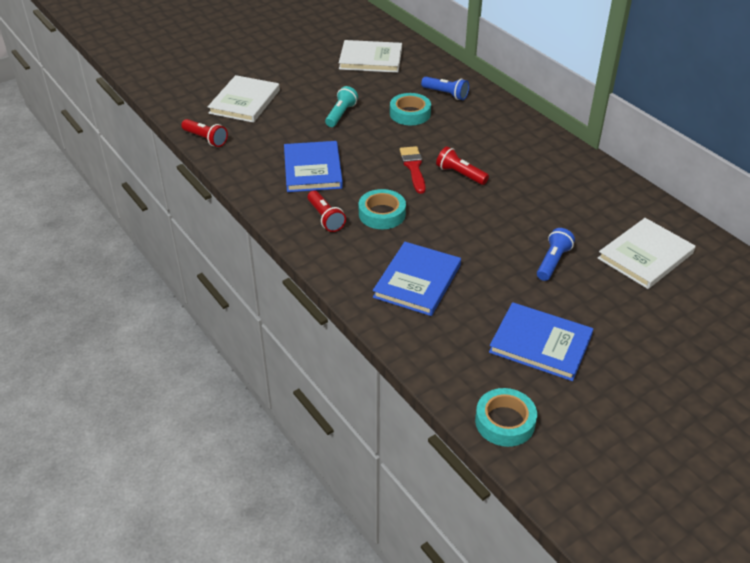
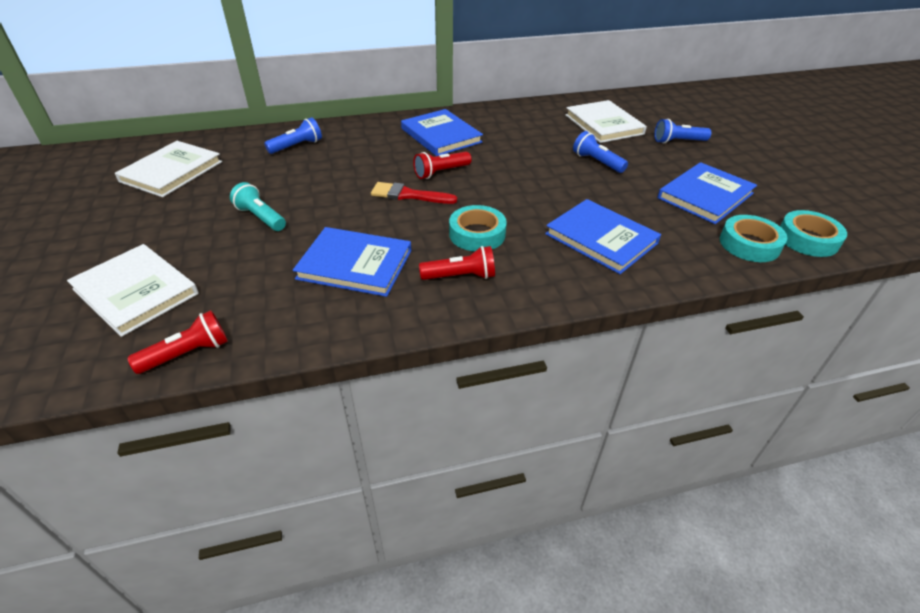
camera: 70 degrees left, 0 degrees up
turquoise tape [390,93,431,125] -> turquoise tape moved to [720,215,787,262]
none -> blue book [401,109,483,156]
none -> blue flashlight [654,119,711,144]

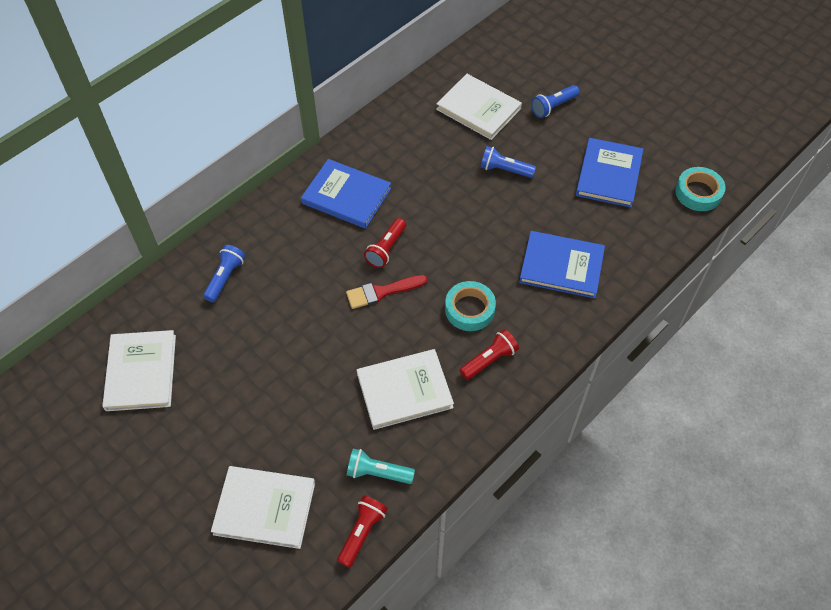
camera: 30 degrees left, 15 degrees up
turquoise flashlight [230,182,286,231] -> turquoise flashlight moved to [347,449,415,484]
blue book [293,227,411,297] -> white book [357,349,454,430]
turquoise tape [720,215,787,262] -> none

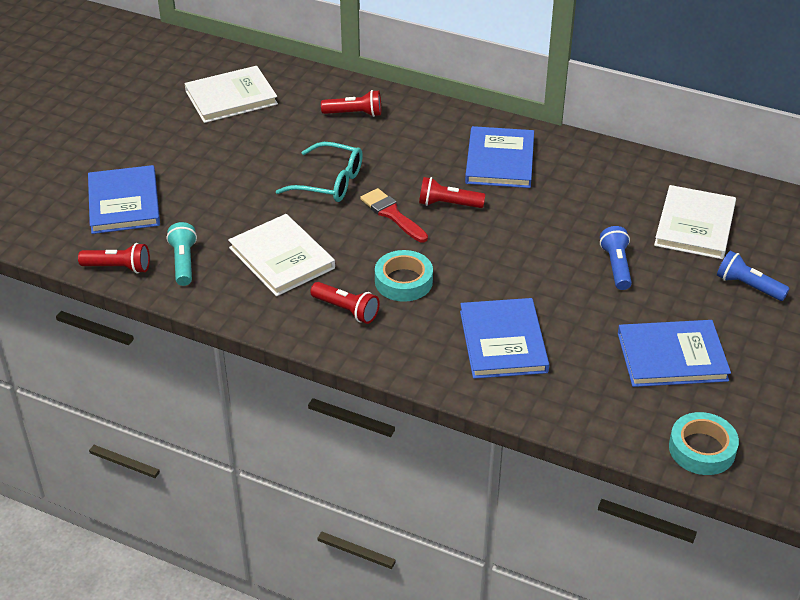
camera: 70 degrees right, 15 degrees down
blue flashlight [203,245,246,302] -> red flashlight [321,90,381,117]
white book [211,466,315,549] -> blue book [88,165,160,234]
none -> turquoise glasses [276,142,363,202]

